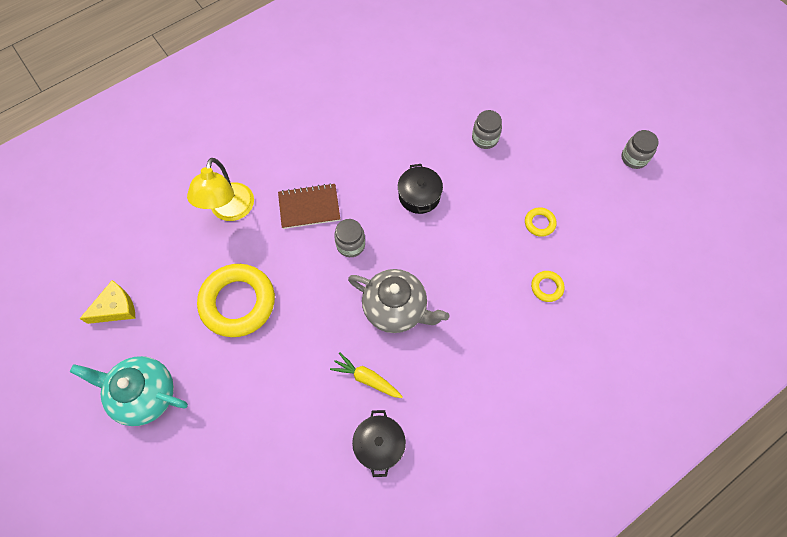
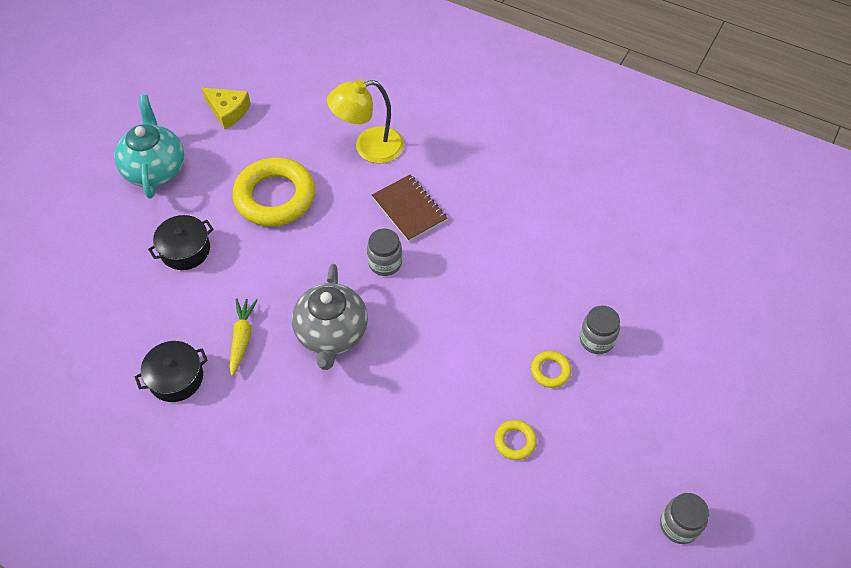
camera: 65 degrees right, 10 degrees down
black pot [398,164,443,214] -> black pot moved to [148,215,214,270]
yellow ring [531,271,565,302] -> yellow ring moved to [531,351,571,388]

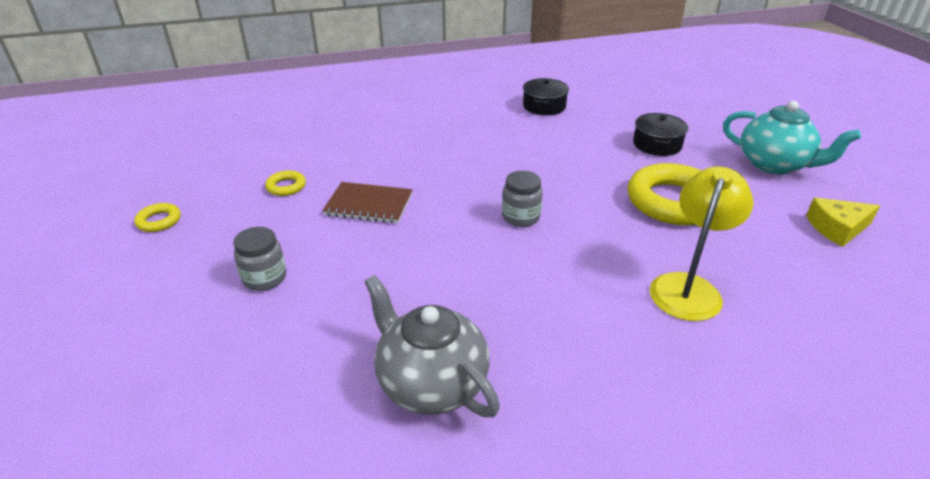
camera: 135 degrees right, 20 degrees down
yellow carrot [229,298,258,376] -> none
grey teapot [292,264,368,370] -> grey teapot moved to [364,275,500,417]
brown notebook [372,175,447,242] -> brown notebook moved to [323,182,412,223]
yellow ring [531,351,571,388] -> yellow ring moved to [134,203,181,232]
grey jar [660,493,709,544] -> none

